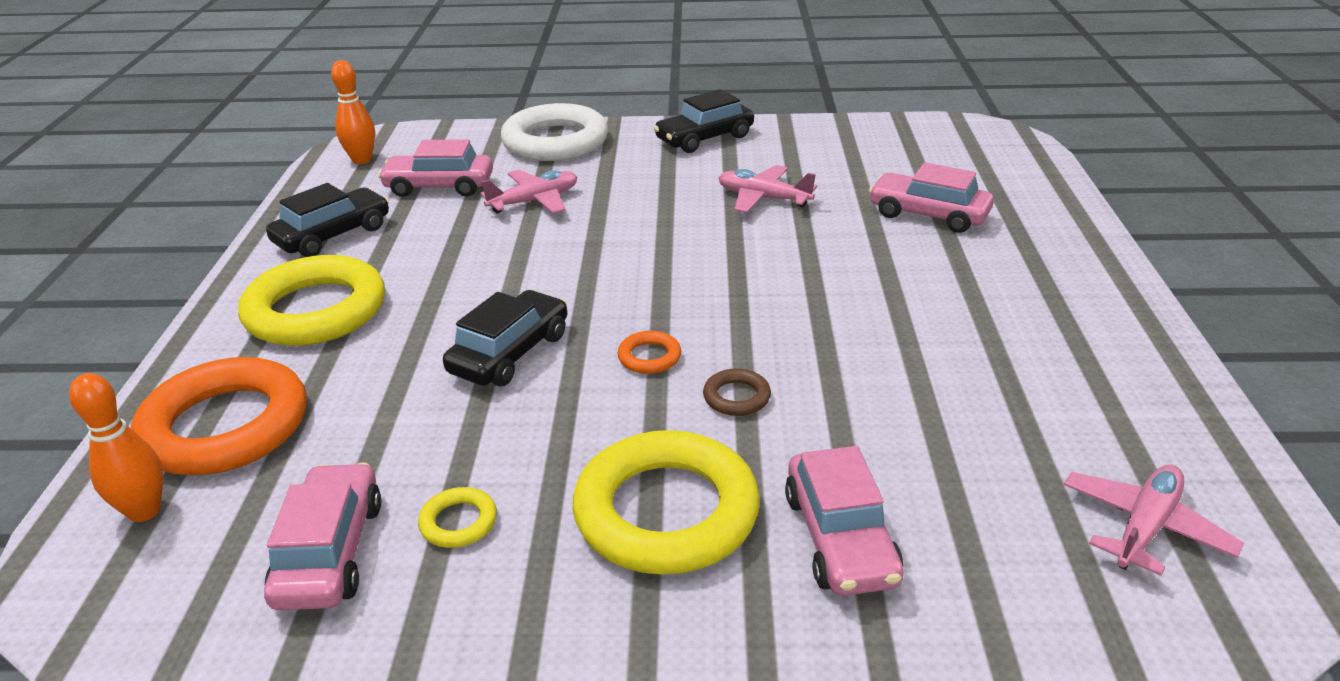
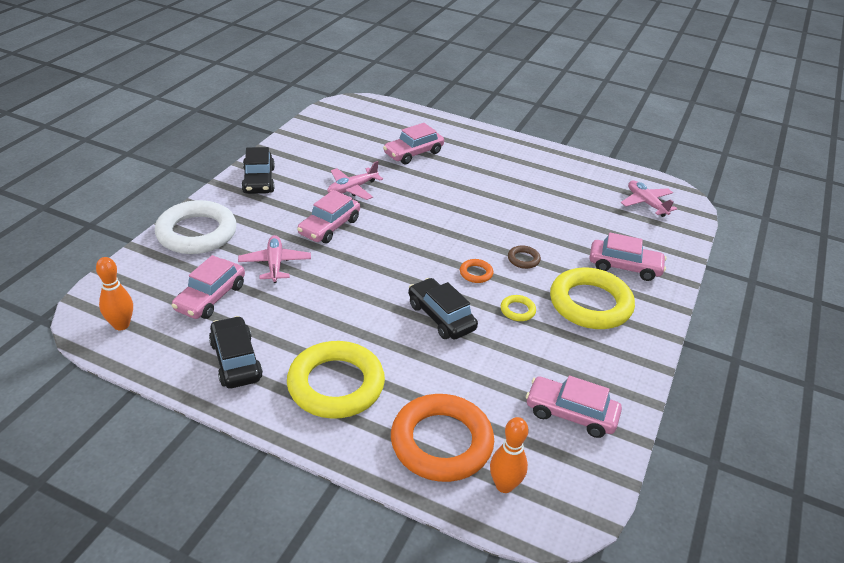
camera: 70 degrees left, 5 degrees up
yellow ring [418,487,497,548] -> yellow ring moved to [501,295,536,321]
none -> pink car [297,190,360,243]

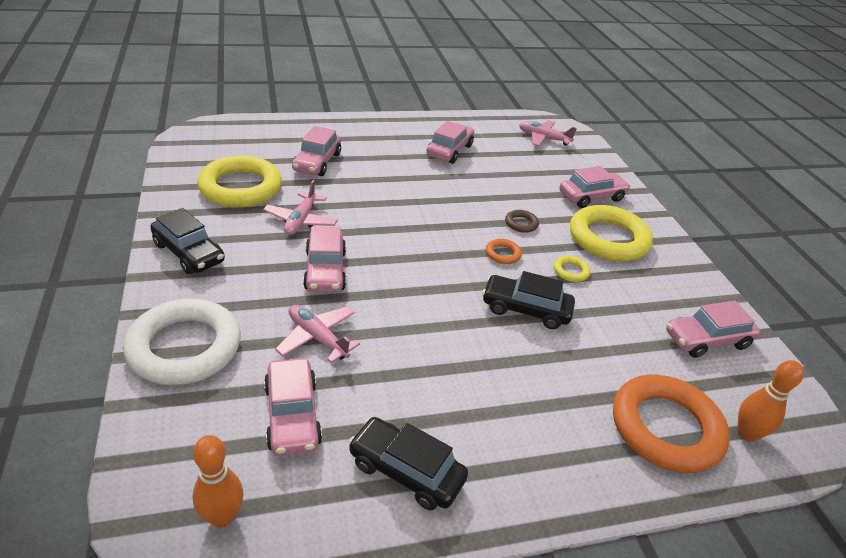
camera: 40 degrees left, 0 degrees up
yellow ring [287,341,385,419] -> yellow ring moved to [197,155,282,207]
none -> pink car [426,121,474,164]

